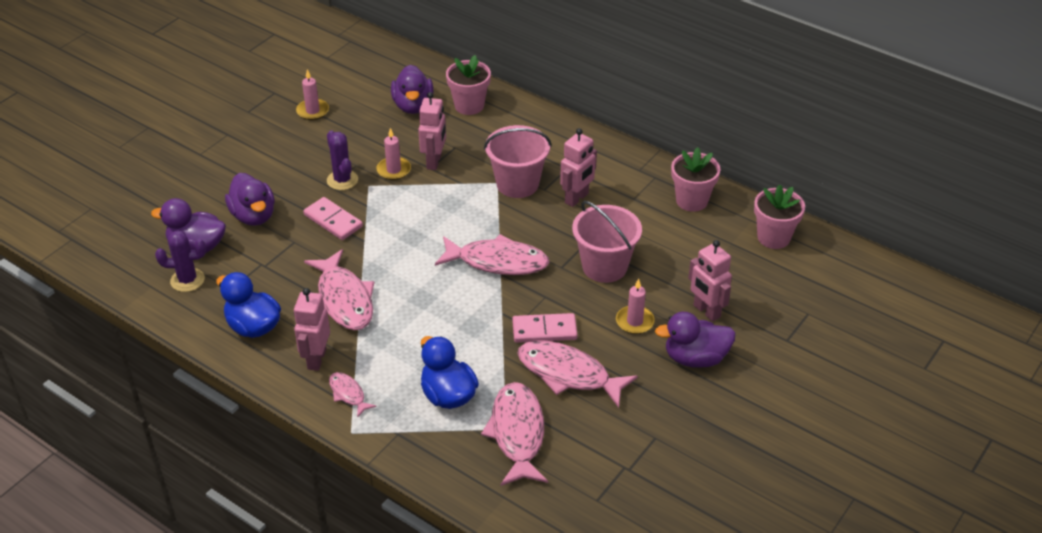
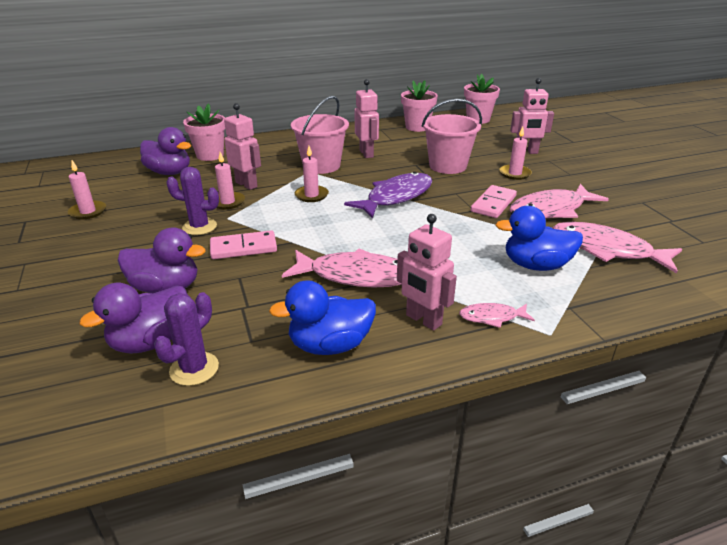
camera: 55 degrees left, 10 degrees down
pink fish [435,234,550,275] -> purple fish [344,172,432,218]
purple duck [655,312,736,368] -> none
none -> pink candle [295,146,329,202]

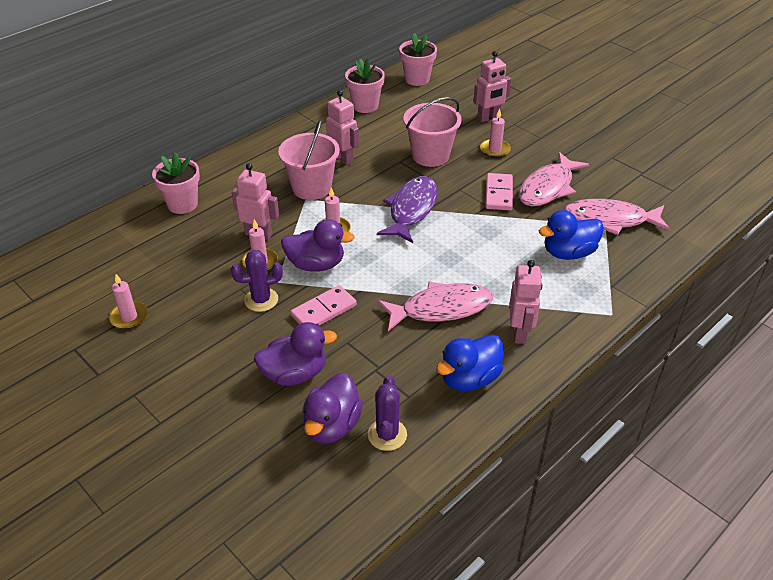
camera: 25 degrees left, 10 degrees up
purple duck [140,127,191,175] -> purple duck moved to [281,219,355,272]
pink robot [397,214,457,331] -> pink robot turned 105 degrees counterclockwise [509,260,542,344]
pink fish [459,303,535,328] -> none

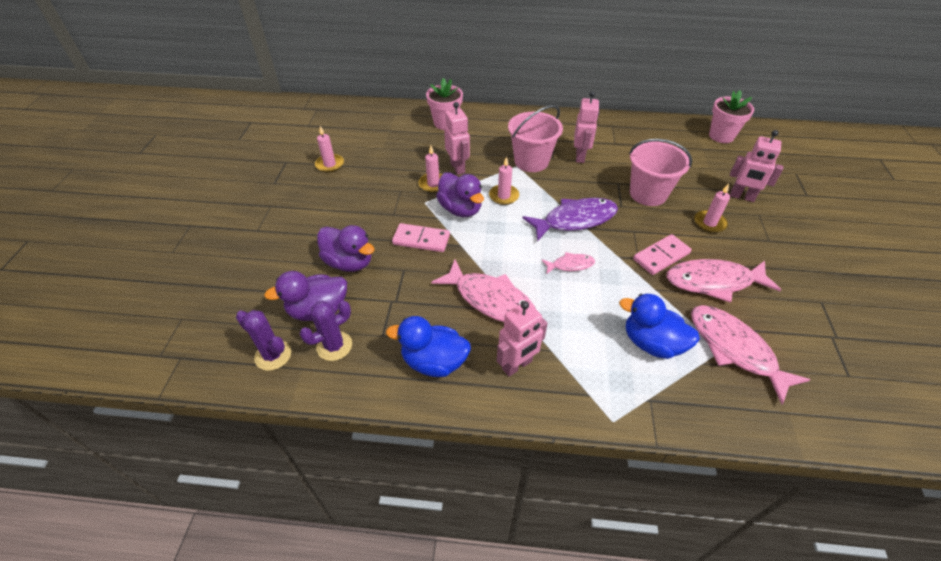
camera: 50 degrees right, 5 degrees up
purple cactus [231,250,283,312] -> purple cactus moved to [236,310,291,371]
pink flower pot [345,59,385,113] -> none
none -> pink fish [542,252,595,274]

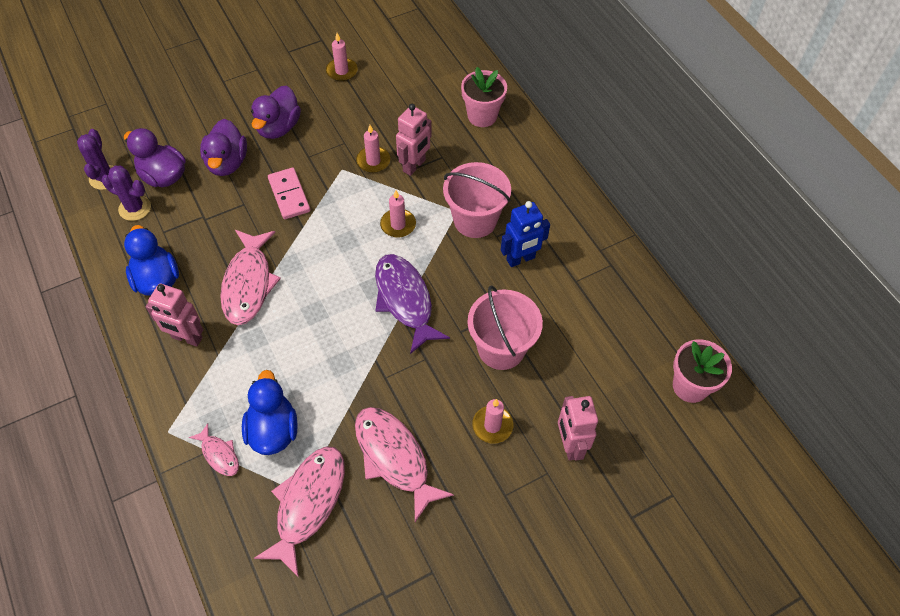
camera: 55 degrees right, 10 degrees up
purple duck [436,172,484,217] -> purple duck moved to [251,85,301,139]
purple fish [522,198,618,242] -> purple fish turned 150 degrees counterclockwise [375,254,450,354]
pink fish [542,252,595,274] -> pink fish moved to [189,423,239,476]
pink robot [574,91,600,163] -> blue robot [501,201,550,267]
pink domino [633,234,692,275] -> none

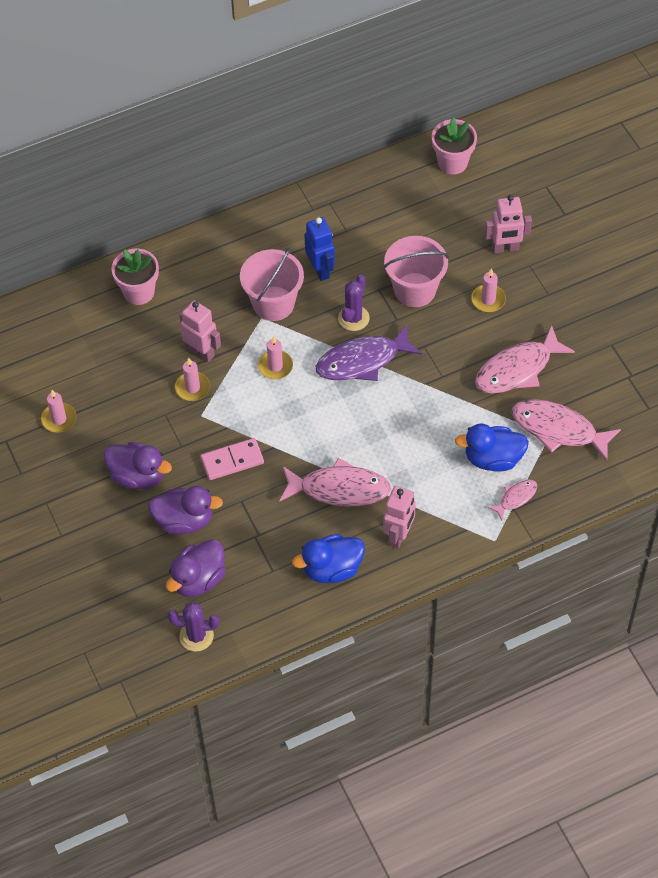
camera: 85 degrees left, 0 degrees up
purple cactus [102,166,151,221] -> purple cactus moved to [338,275,370,331]

